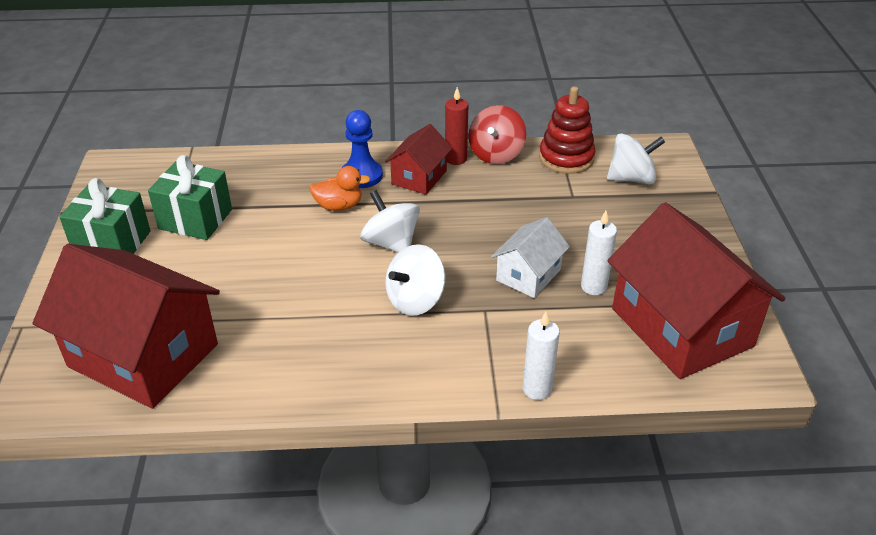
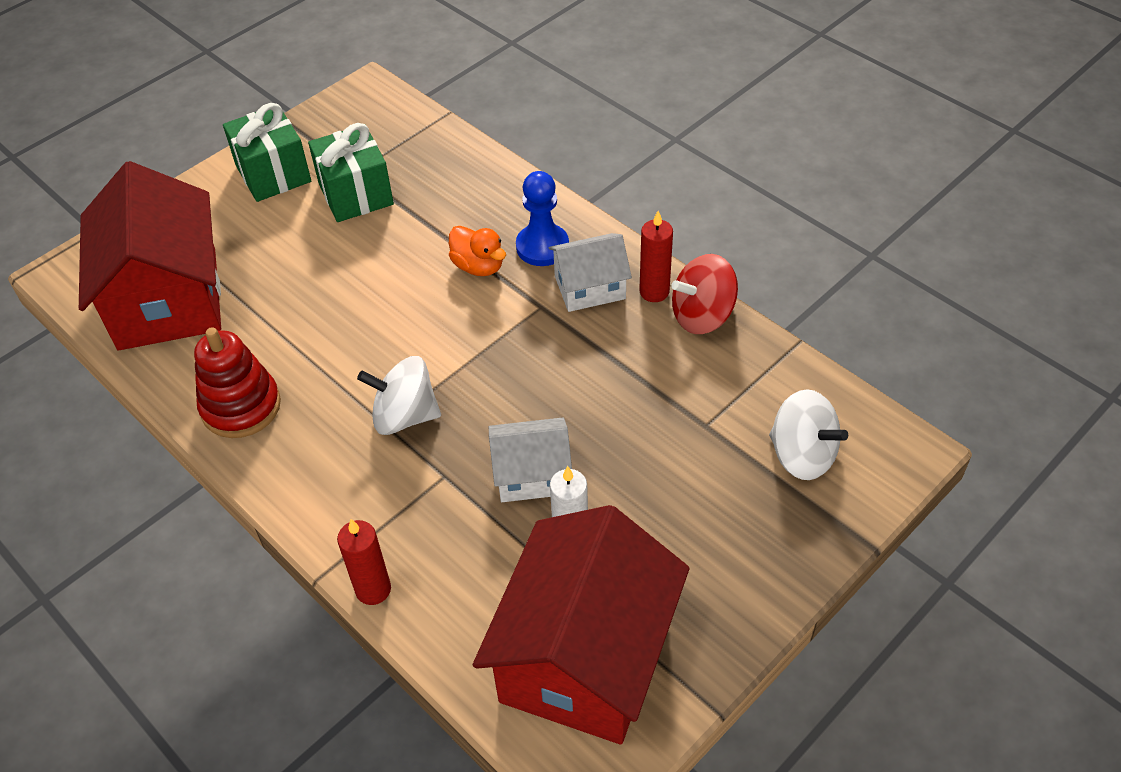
camera: 50 degrees right, 10 degrees up
white spinning top [360,190,420,253] -> none
red house [385,124,452,195] -> white house [549,233,632,312]
white candle [523,312,560,400] -> red candle [337,519,391,605]
red stacking toy [539,86,595,174] -> red stacking toy moved to [194,327,281,438]

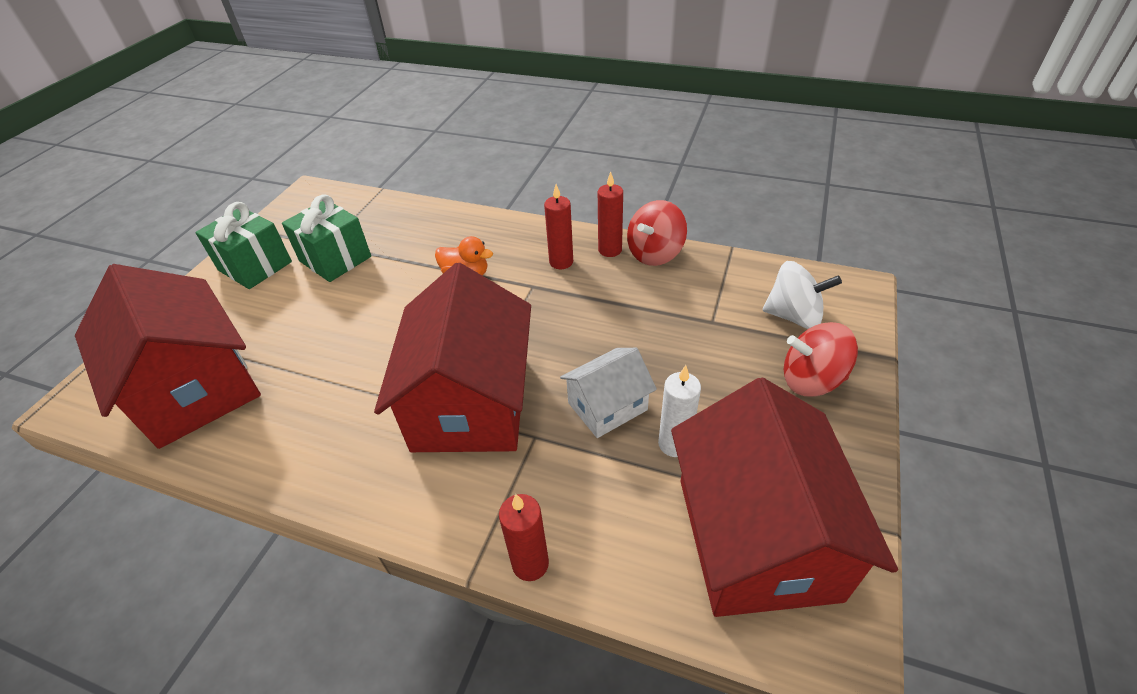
camera: 25 degrees left, 5 degrees down
red stacking toy [194,327,281,438] -> none
white spinning top [357,356,441,435] -> red house [374,263,531,452]
blue pawn [516,171,569,266] -> none
white house [549,233,632,312] -> red candle [544,184,573,269]
none -> red spinning top [784,322,858,397]

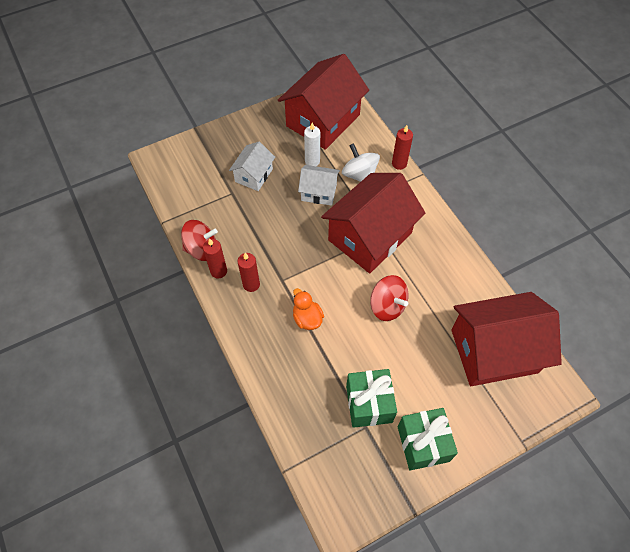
camera: 140 degrees left, 15 degrees up
red house [75,264,261,449] -> red house turned 75 degrees clockwise [451,292,562,386]
white spinning top [762,261,842,329] -> white spinning top moved to [342,143,380,182]
red spinning top [784,322,858,397] -> red spinning top moved to [370,275,409,321]
none -> white house [229,142,275,191]

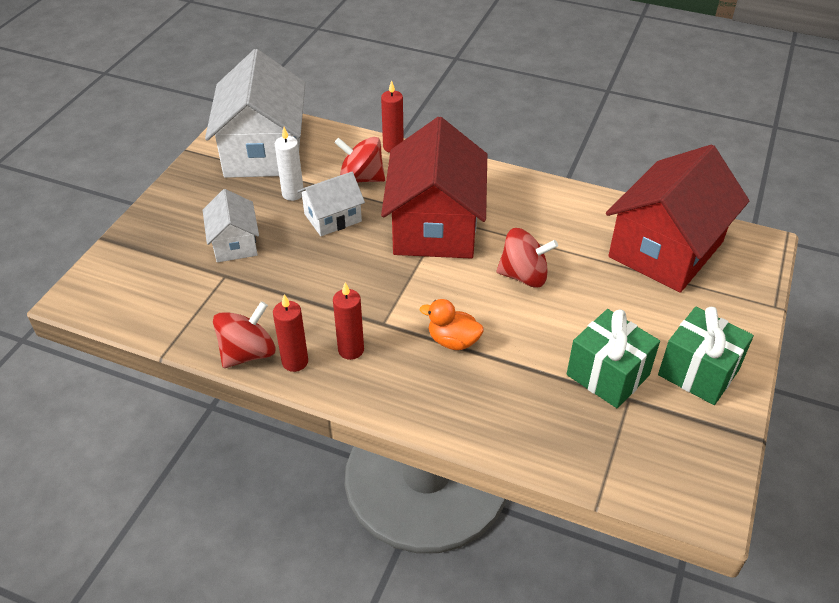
camera: 40 degrees left, 15 degrees down
red house [278,54,369,150] -> white house [205,49,305,178]
white spinning top [342,143,380,182] -> red spinning top [334,137,385,183]

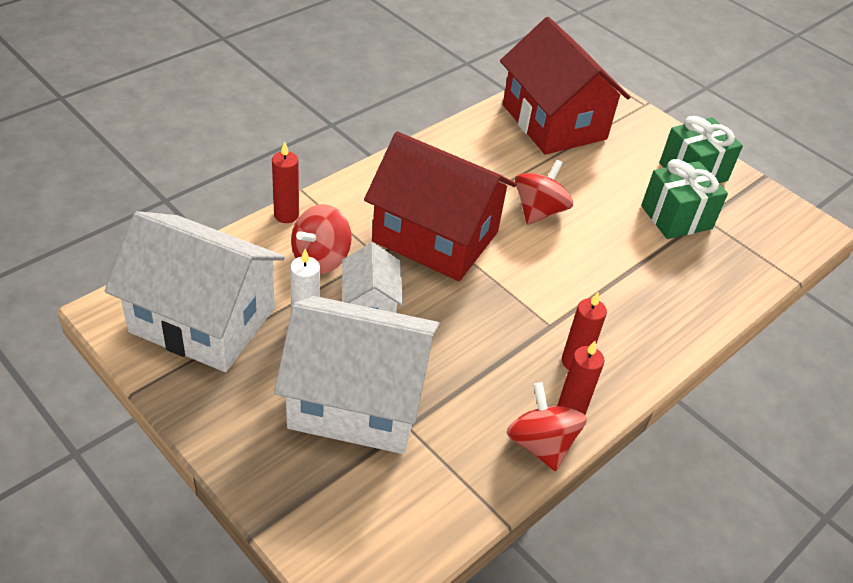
camera: 70 degrees left, 0 degrees up
white house [203,189,259,263] -> white house [274,296,440,454], size x1.97
orange duck [420,299,484,350] -> none

